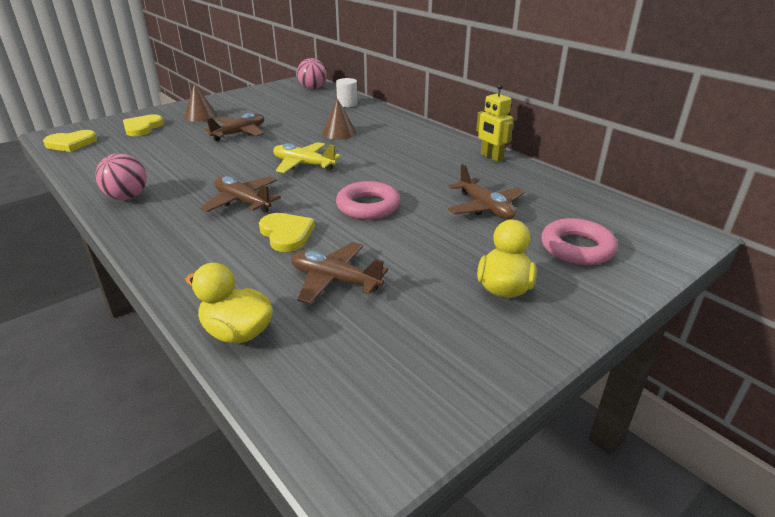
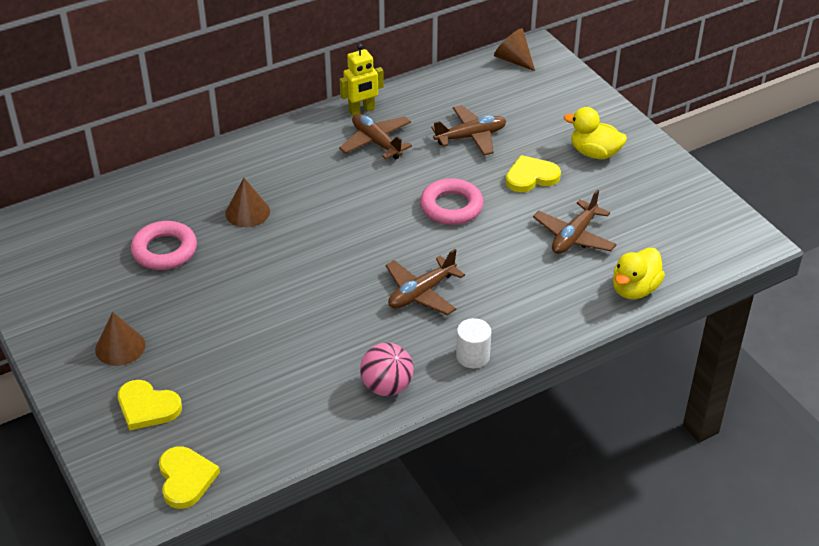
camera: 80 degrees left, 10 degrees up
brown plane [204,113,264,141] -> brown plane moved to [339,113,412,159]
yellow heart [259,213,315,252] -> yellow heart moved to [506,155,561,192]
yellow plane [273,142,341,173] -> none
pink ball [297,58,327,89] -> none
white cylinder [336,78,358,107] -> white cylinder moved to [456,318,491,368]
pink ring [541,218,617,265] -> pink ring moved to [131,221,197,270]
none -> brown cone [494,28,535,71]

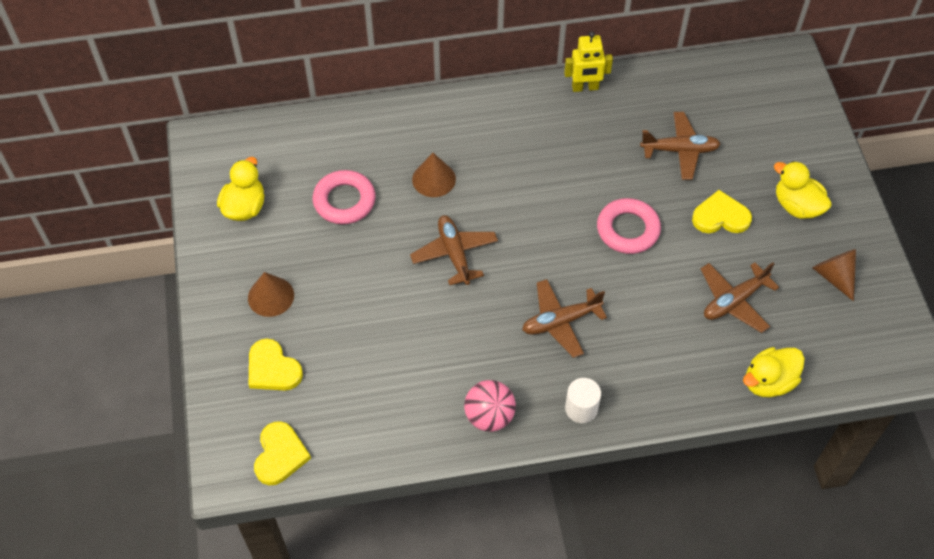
camera: 20 degrees right, 15 degrees up
brown plane [339,113,412,159] -> brown plane moved to [410,215,498,285]
brown cone [494,28,535,71] -> brown cone moved to [812,249,856,301]
none -> yellow duck [217,157,264,221]

